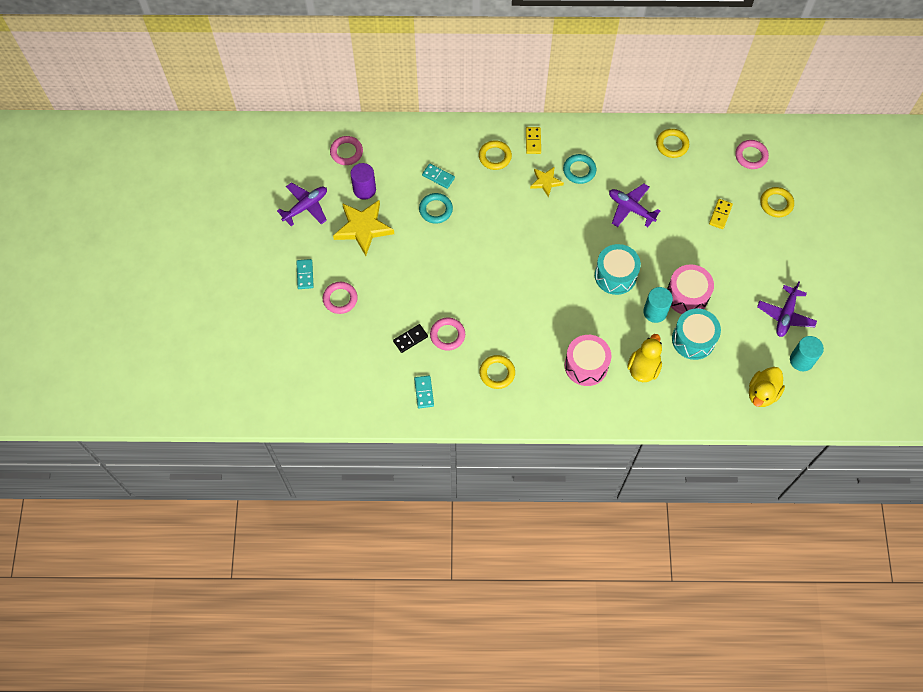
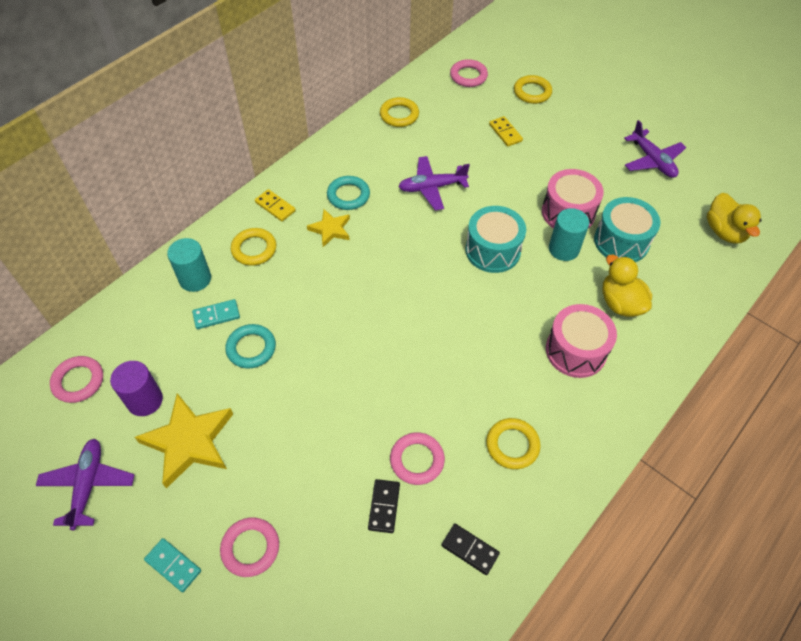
camera: 50 degrees left, 10 degrees down
turquoise domino [414,376,434,408] -> black domino [442,524,500,575]
turquoise cylinder [790,336,824,371] -> turquoise cylinder moved to [167,238,211,292]

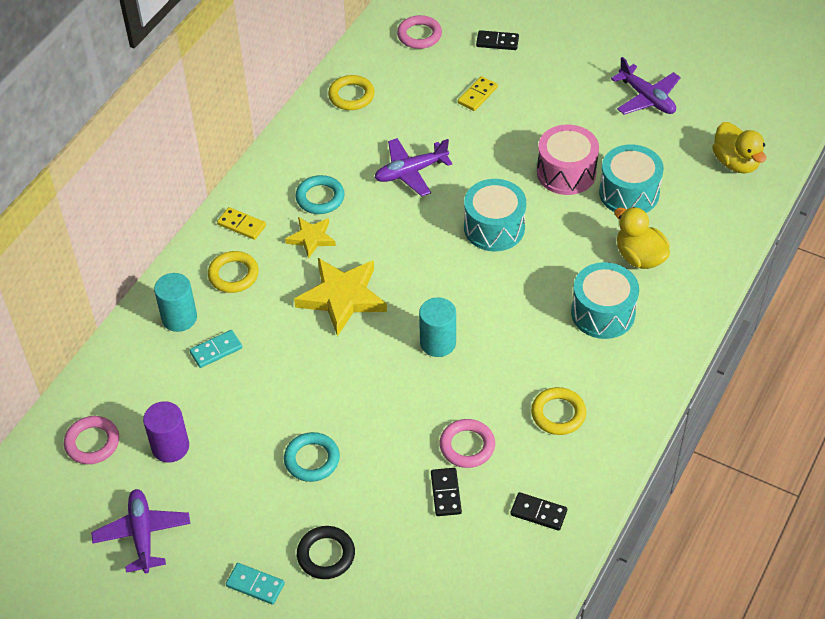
camera: 10 degrees left, 5 degrees down
yellow star [135,393,233,489] -> yellow star moved to [294,258,387,337]
pink ring [220,518,279,577] -> black ring [297,526,355,579]
turquoise ring [225,324,276,369] -> turquoise ring moved to [284,432,340,482]
yellow domino [489,116,523,147] -> yellow domino turned 75 degrees clockwise [458,76,498,111]
yellow ring [514,75,552,104] -> black domino [476,30,519,50]
pink drum [546,304,617,378] -> turquoise drum [571,262,639,339]
turquoise cylinder [549,208,589,261] -> turquoise cylinder moved to [419,297,456,357]

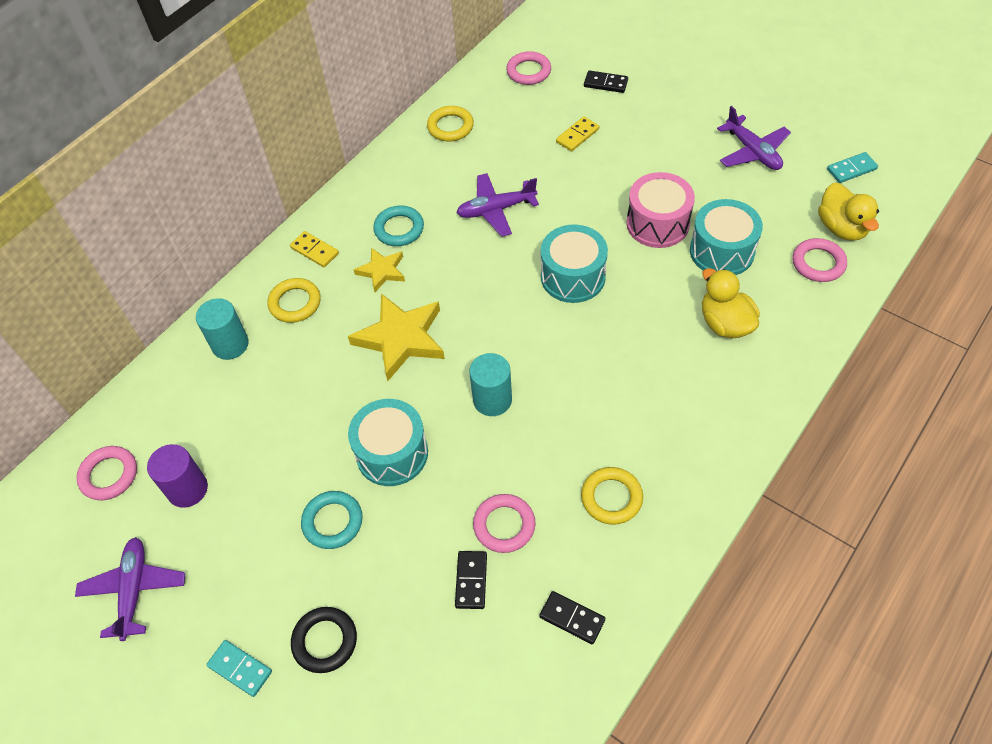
camera: 10 degrees right, 5 degrees up
turquoise domino [189,330,242,368] -> turquoise domino moved to [827,152,878,183]
turquoise drum [571,262,639,339] -> turquoise drum moved to [348,399,428,486]
none -> pink ring [792,238,847,282]

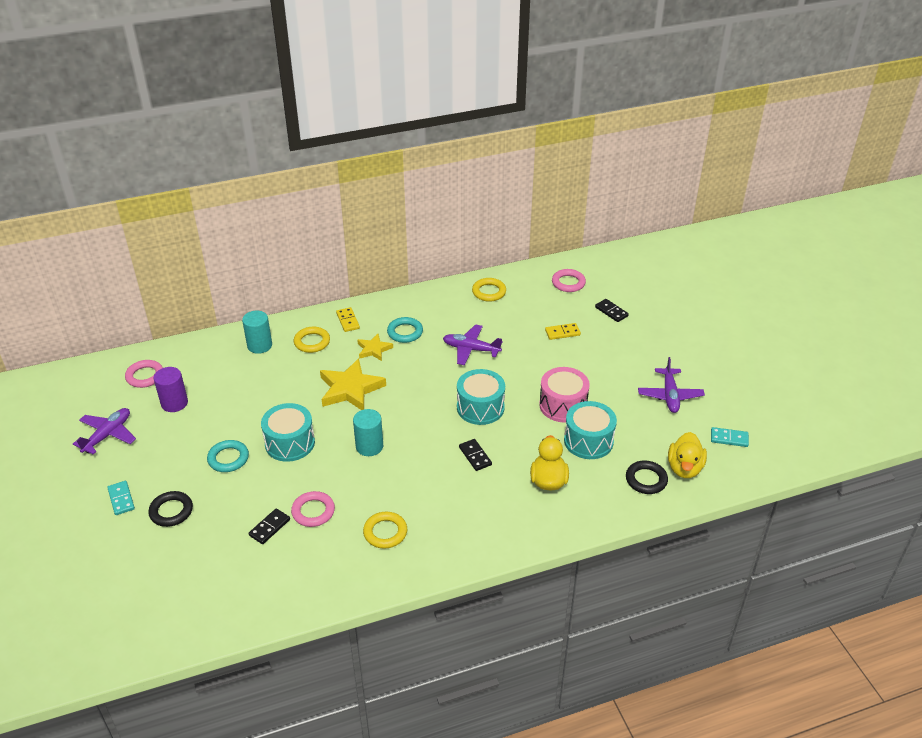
camera: 30 degrees right, 15 degrees down
black domino [539,591,605,644] -> black domino moved to [459,439,492,471]
pink ring [792,238,847,282] -> black ring [626,461,668,494]

